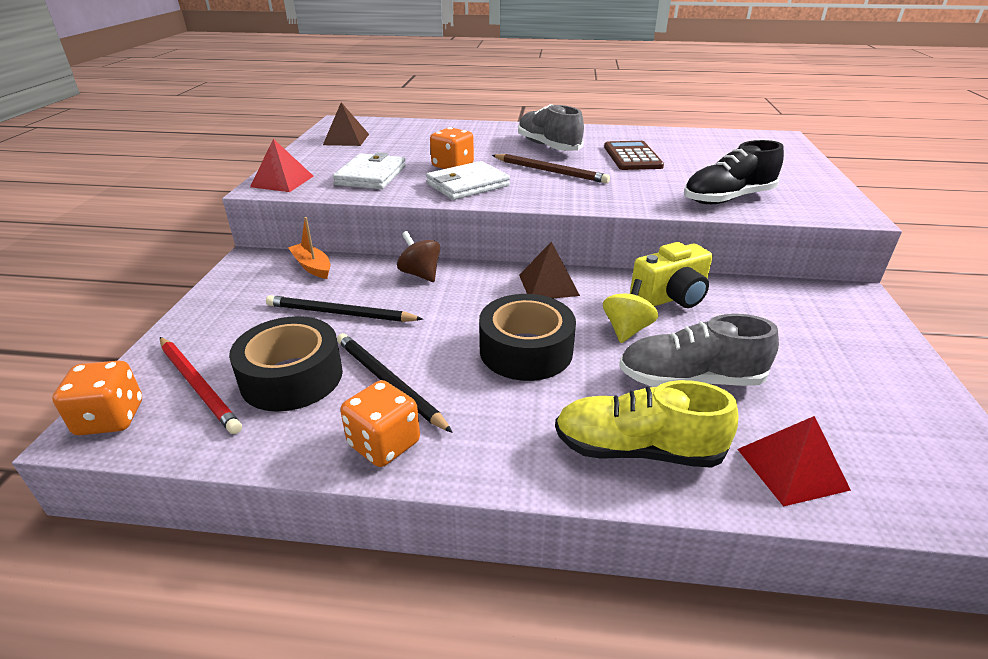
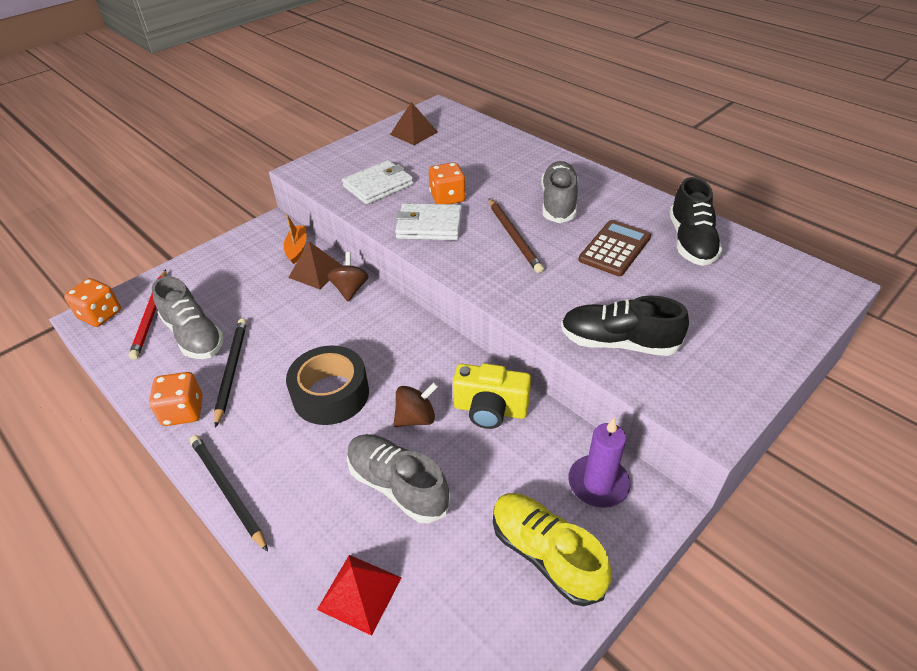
camera: 40 degrees right, 10 degrees up
black tape [229,316,343,412] -> grey shoe [152,276,224,359]
red pyramid [250,139,314,192] -> none
black pencil [266,295,423,322] -> black pencil moved to [190,435,268,552]
brown pyramid [519,241,580,298] -> brown pyramid moved to [288,241,343,289]
yellow shoe [555,380,738,468] -> yellow shoe moved to [493,493,611,606]
yellow spinning top [603,279,658,343] -> brown spinning top [393,382,438,427]
none -> purple candle [568,418,631,508]
none -> black shoe [669,177,723,266]

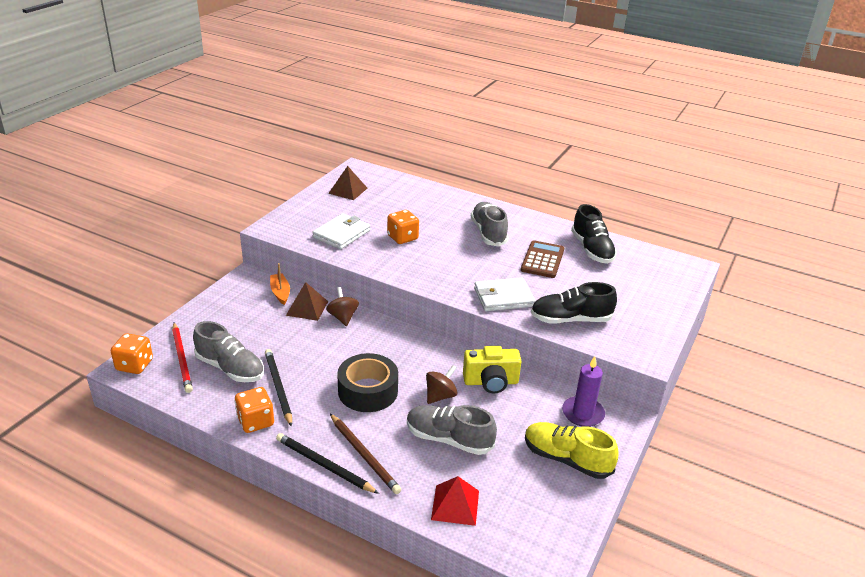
camera: 20 degrees left, 10 degrees down
white wallet [395,203,462,240] -> white wallet moved to [474,278,535,311]
brown pencil [489,198,544,273] -> brown pencil moved to [330,414,401,494]

